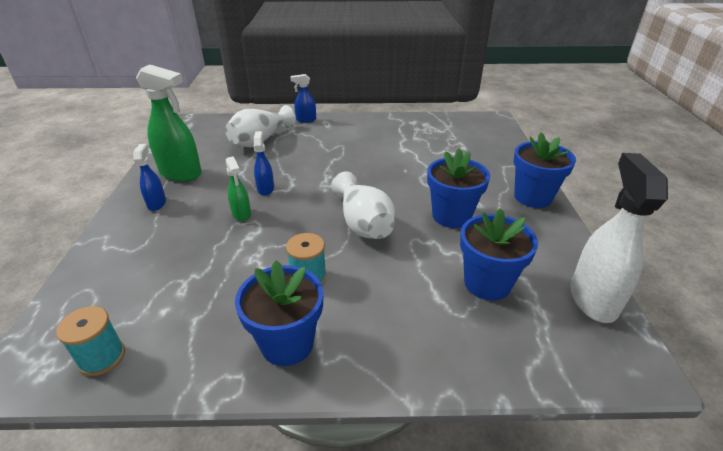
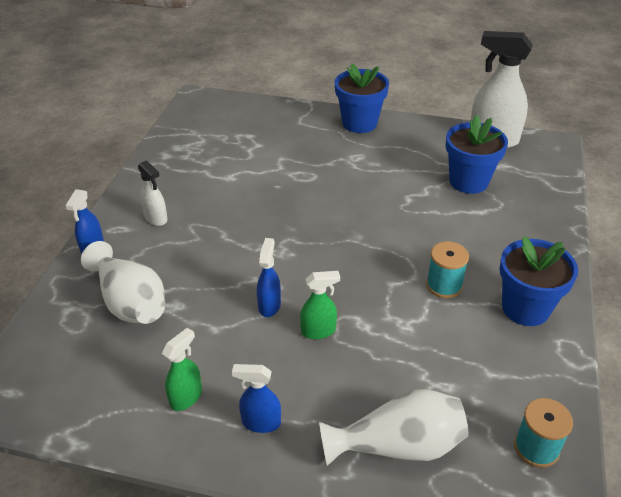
camera: 75 degrees left, 5 degrees up
green spray bottle [136,65,202,182] -> green spray bottle [162,328,202,411], size x0.52
blue spray bottle [254,131,274,196] -> blue spray bottle turned 90 degrees clockwise [257,238,281,317]
white vase [331,171,395,239] -> white vase moved to [319,389,468,466]
blue flower pot [427,148,490,228] -> none
none -> white spray bottle [138,160,168,226]

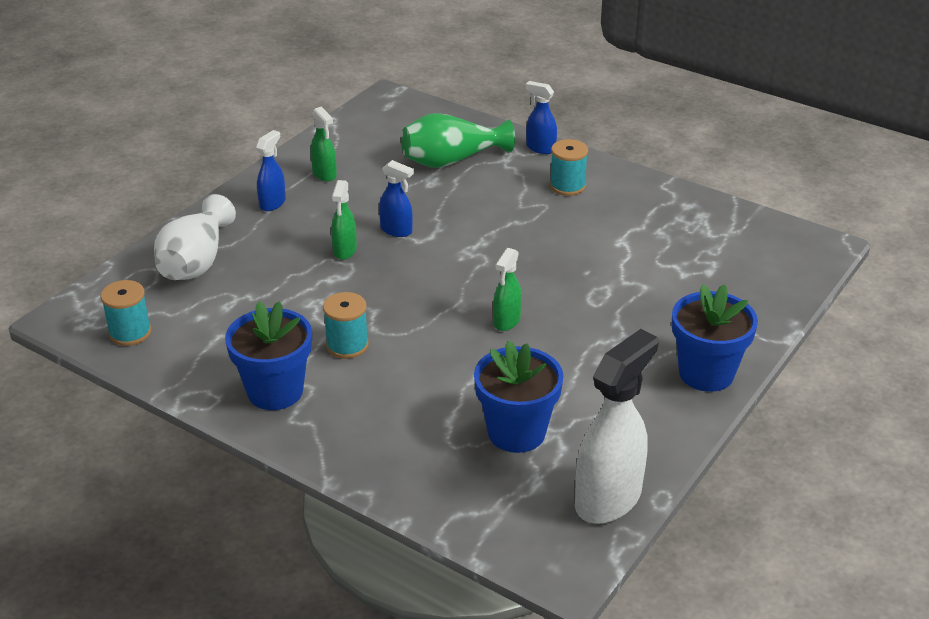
camera: 110 degrees right, 5 degrees down
white vase [81,241,165,324] -> green vase [401,113,515,168]
white spray bottle [138,160,168,226] -> turquoise spool [550,139,588,196]
none -> green spray bottle [493,248,522,331]

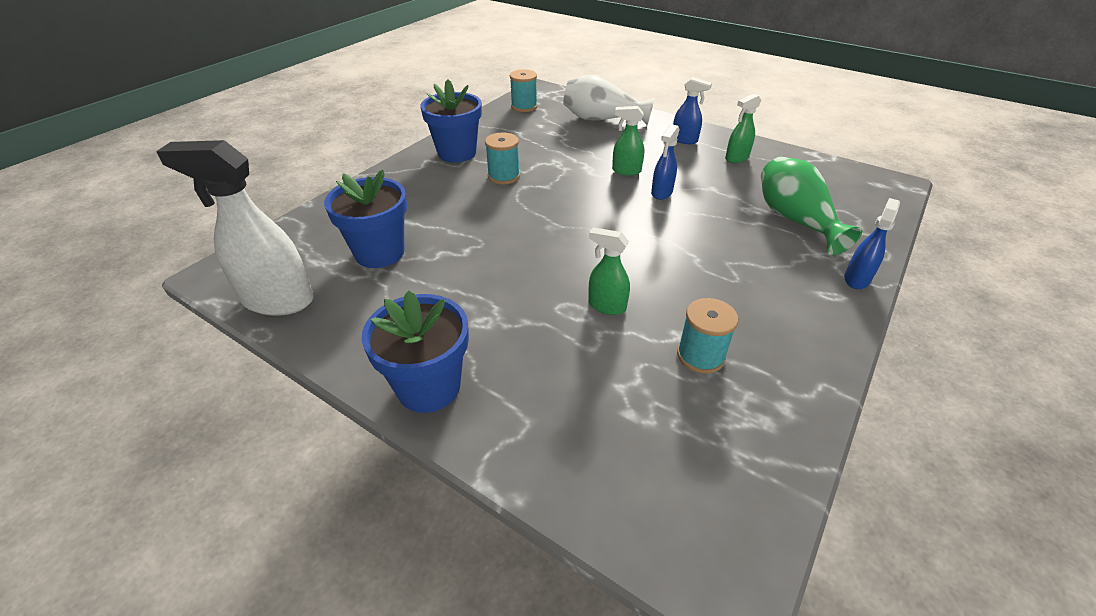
camera: 90 degrees right, 5 degrees up
green spray bottle [493,248,522,331] -> green spray bottle moved to [588,227,630,315]
turquoise spool [550,139,588,196] -> turquoise spool moved to [677,298,738,374]
white spray bottle [575,329,658,524] -> white spray bottle turned 150 degrees clockwise [156,140,314,316]

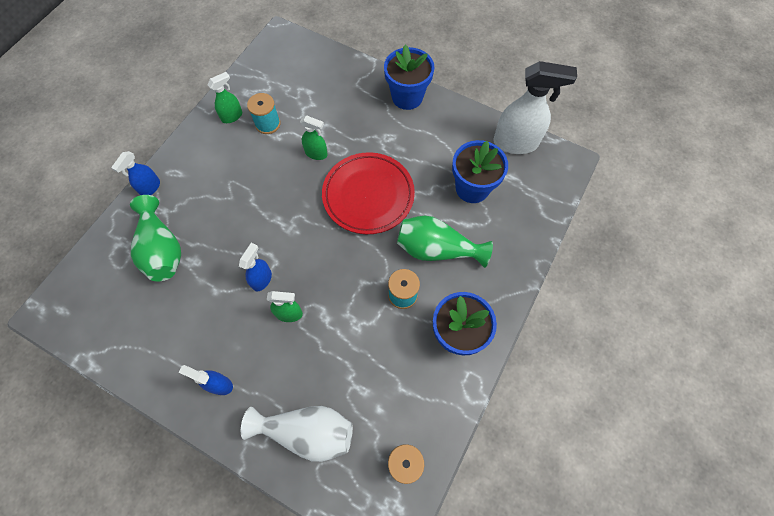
camera: 175 degrees right, 25 degrees up
green spray bottle [725,94,762,163] -> green spray bottle moved to [207,72,242,123]
none -> red plate [322,152,415,234]
none -> green vase [397,216,493,268]

